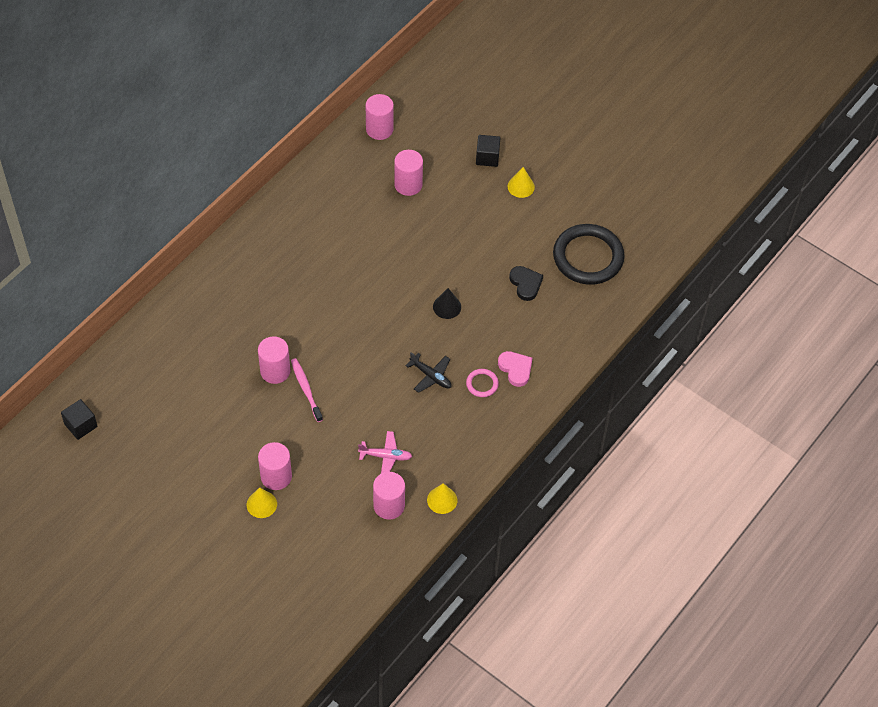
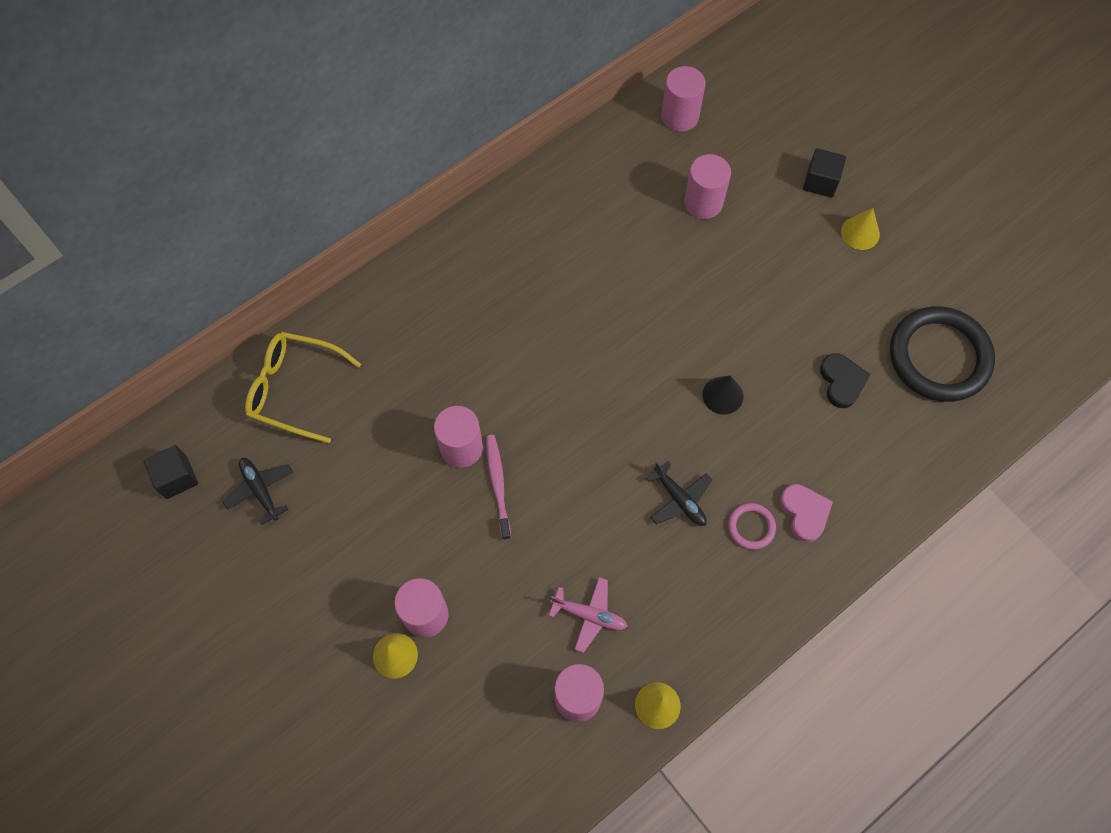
camera: 15 degrees right, 10 degrees up
none -> black plane [223,458,293,525]
none -> yellow glasses [245,332,361,443]

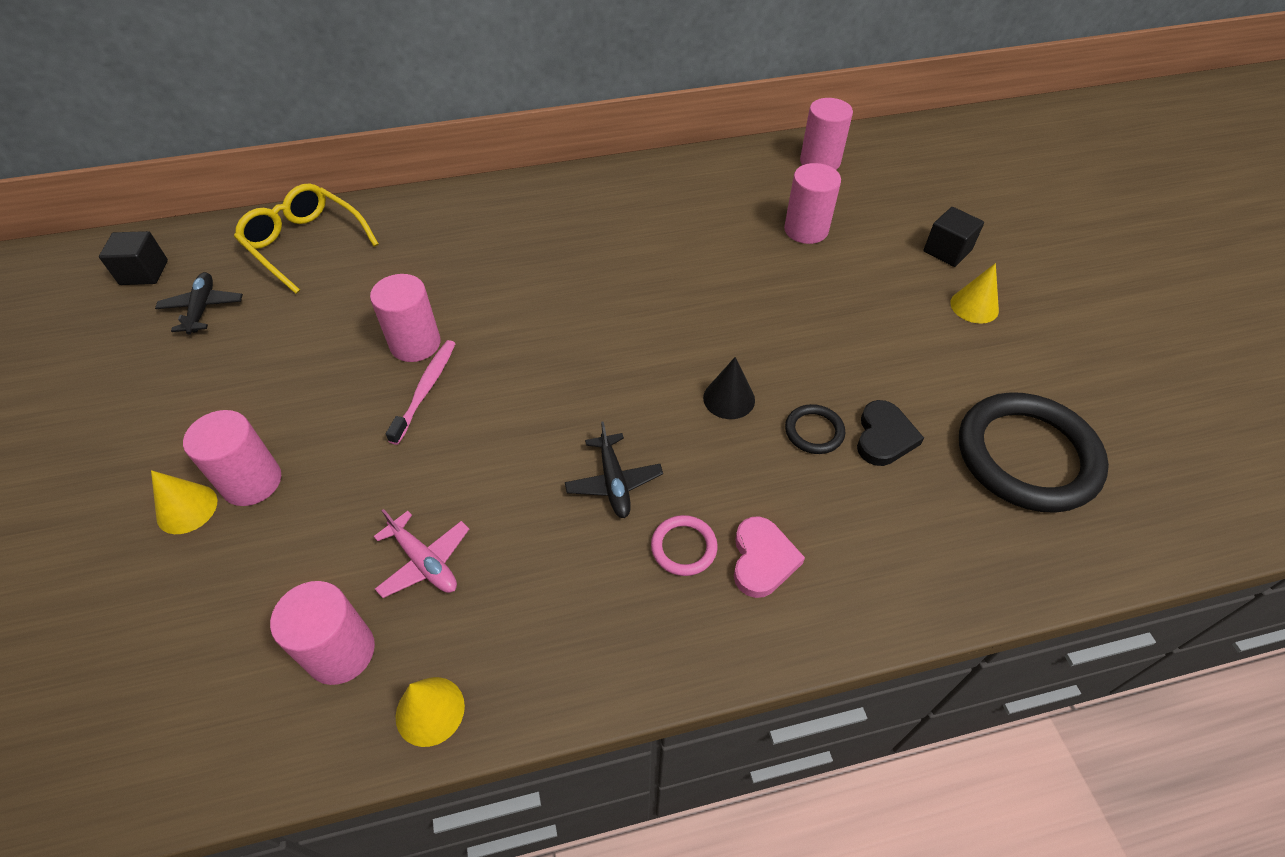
camera: 25 degrees right, 15 degrees down
none -> black ring [785,404,845,454]

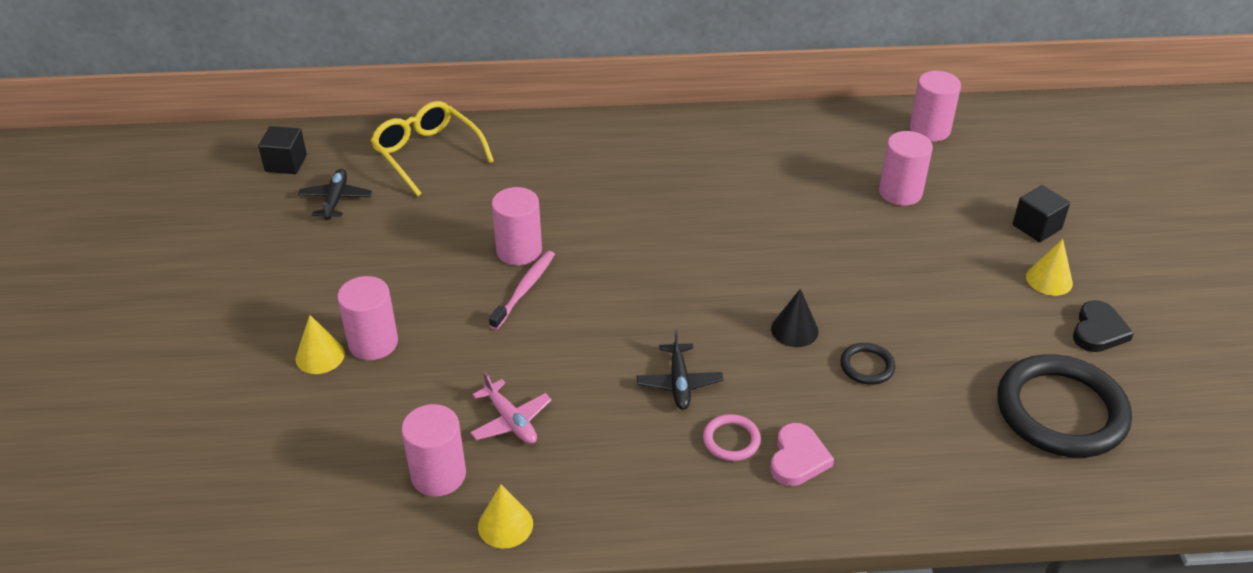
camera: 10 degrees right, 10 degrees down
black heart [857,400,924,466] -> black heart moved to [1073,300,1134,352]

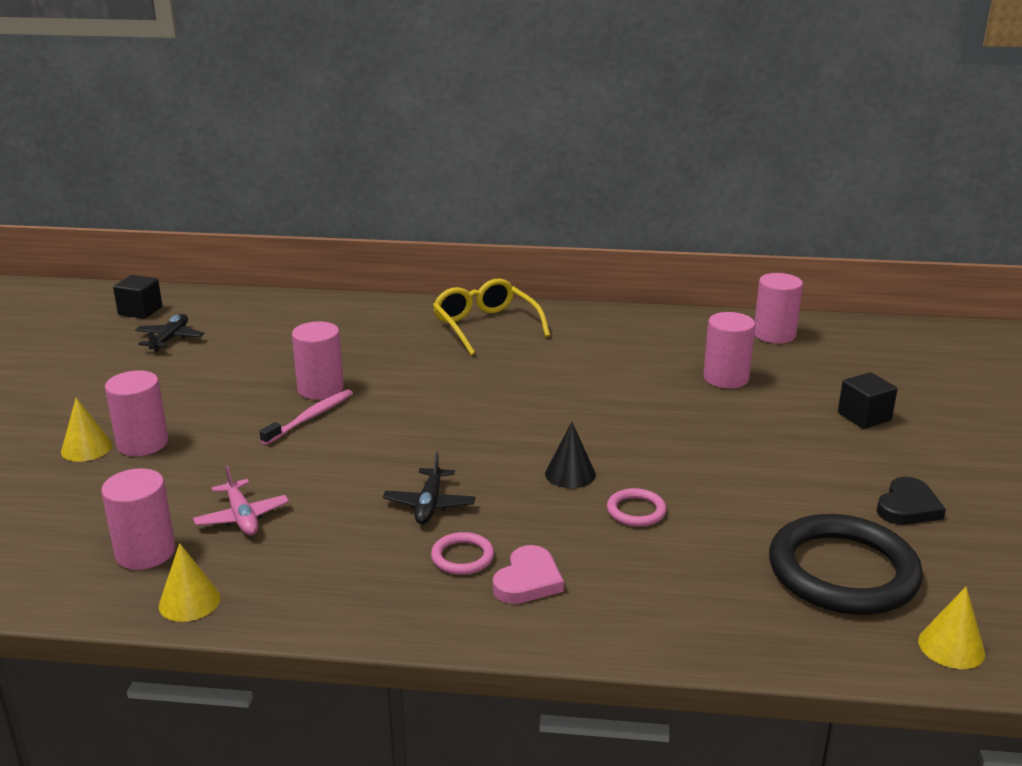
camera: 10 degrees right, 15 degrees down
yellow glasses [371,101,494,196] -> yellow glasses moved to [433,279,550,356]
black ring [840,343,895,385] -> pink ring [607,488,667,527]
yellow cone [1026,239,1073,296] -> yellow cone moved to [918,587,985,669]

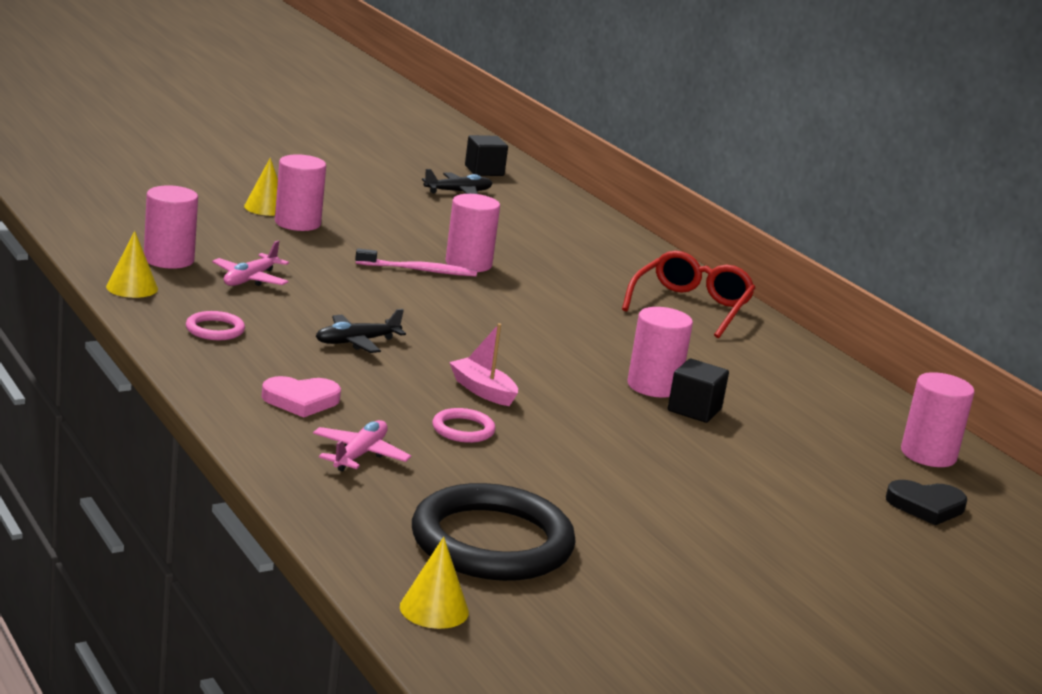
camera: 50 degrees right, 5 degrees down
pink ring [431,532,494,575] -> pink ring moved to [186,311,245,340]
yellow glasses [433,279,550,356] -> red glasses [622,251,755,338]
black cone [545,422,596,488] -> pink boat [449,323,518,406]
pink cylinder [703,312,755,389] -> pink cylinder moved to [627,307,693,398]
black cube [838,372,898,429] -> black cube moved to [668,359,729,423]
black heart [877,477,946,525] -> black heart moved to [886,480,967,525]
none -> pink plane [313,420,411,472]

